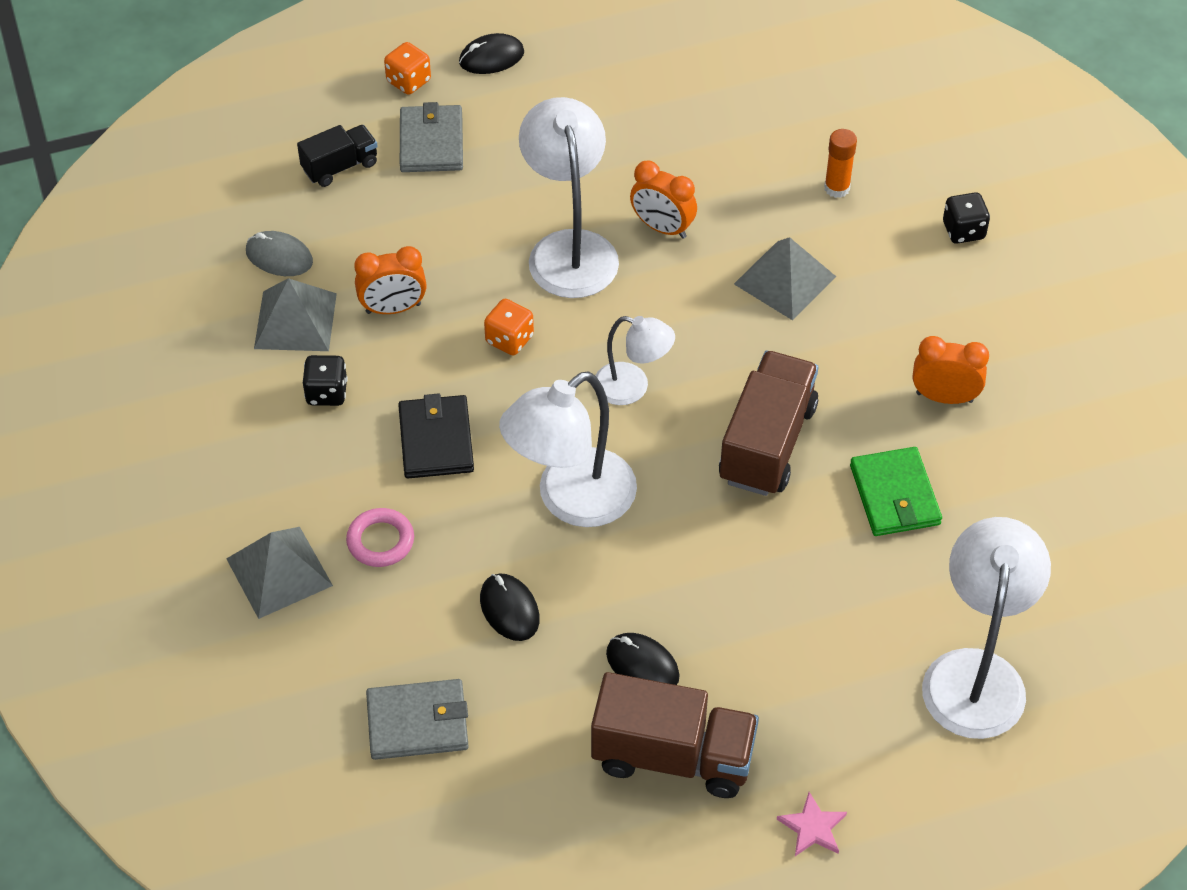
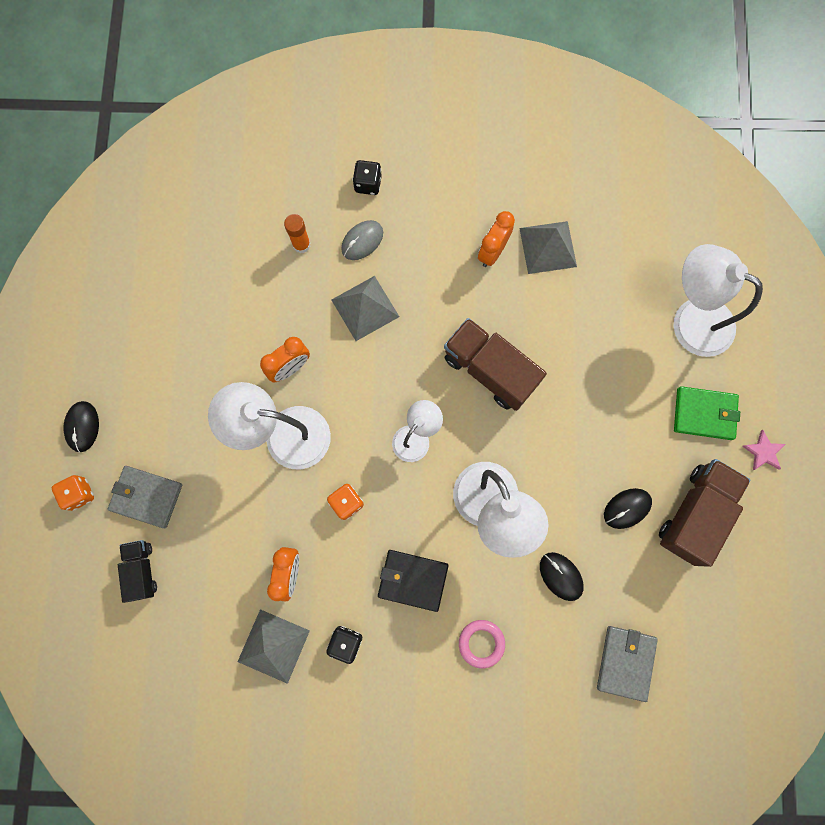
camera: 70 degrees left, 25 degrees up
grey pyramid [226,527,333,619] -> grey pyramid moved to [519,221,577,274]
grey mouse [246,231,313,276] -> grey mouse moved to [341,220,383,260]
black mouse [480,574,540,641] -> black mouse turned 60 degrees clockwise [540,552,584,601]
green wallet [850,447,942,536] -> green wallet moved to [674,386,740,440]

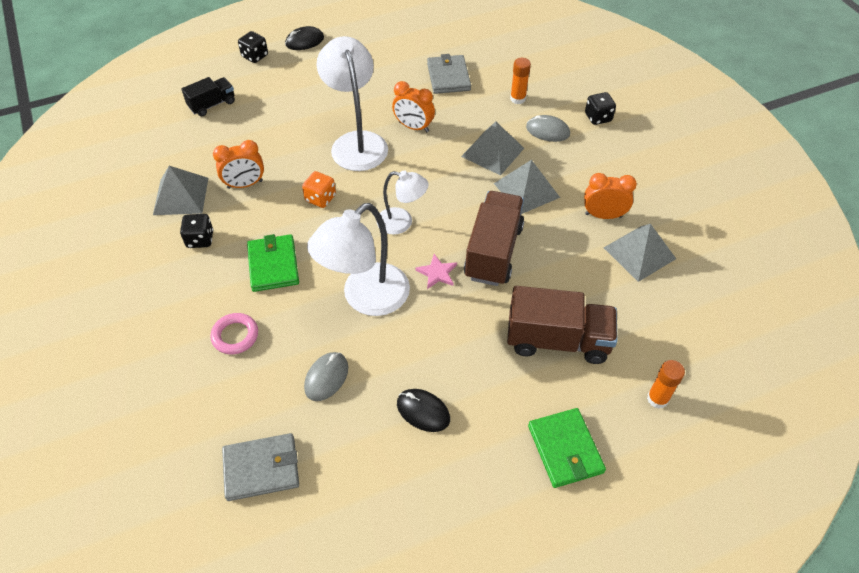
camera: 65 degrees right, 25 degrees down
orange dice [52,475,94,511] -> black dice [238,31,268,63]
grey wallet [108,466,182,528] -> grey wallet moved to [427,54,471,94]
black wallet [378,550,448,612] -> green wallet [247,234,299,292]
black mouse [540,552,584,601] -> grey mouse [304,352,348,401]
brown truck [659,459,750,567] -> brown truck moved to [507,286,618,364]
white lamp [674,244,763,357] -> orange glue stick [647,360,685,409]
pink star [742,430,786,470] -> pink star moved to [416,254,457,289]
none -> grey pyramid [494,160,560,214]

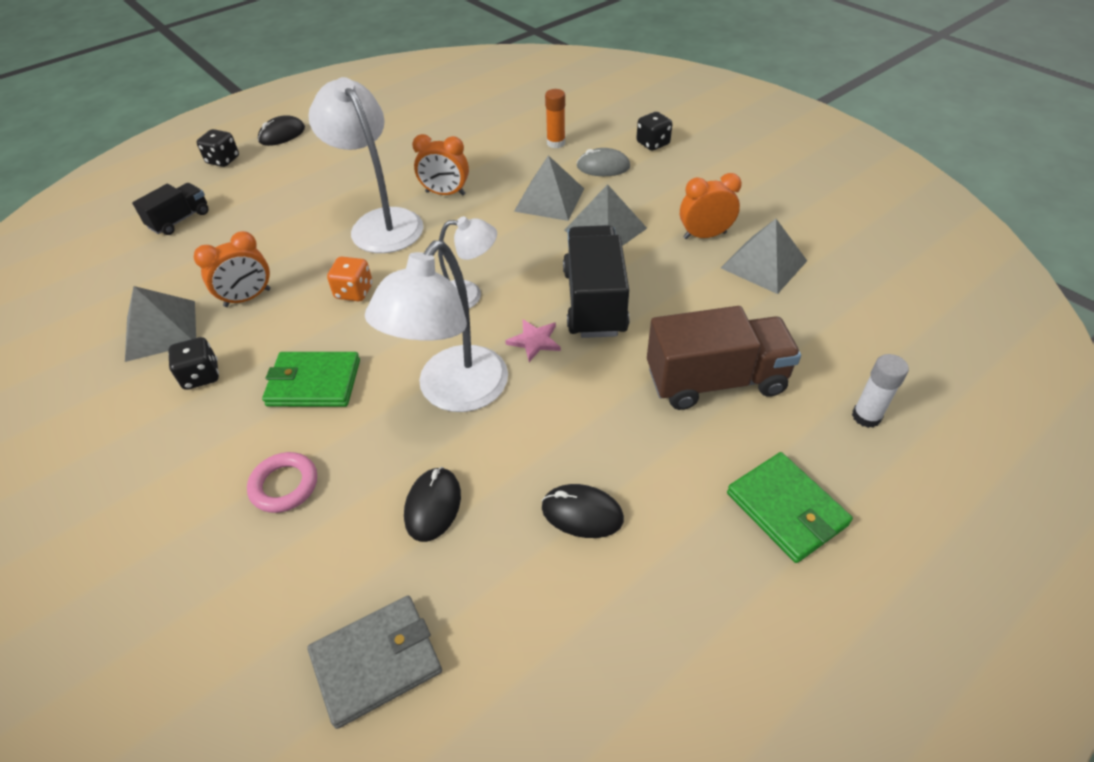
camera: 15 degrees left, 5 degrees down
green wallet [247,234,299,292] -> green wallet turned 60 degrees counterclockwise [262,352,360,407]
grey mouse [304,352,348,401] -> black mouse [404,467,461,542]
grey wallet [427,54,471,94] -> none
brown truck [464,191,524,286] -> black truck [563,225,629,338]
orange glue stick [647,360,685,409] -> white glue stick [852,354,909,428]

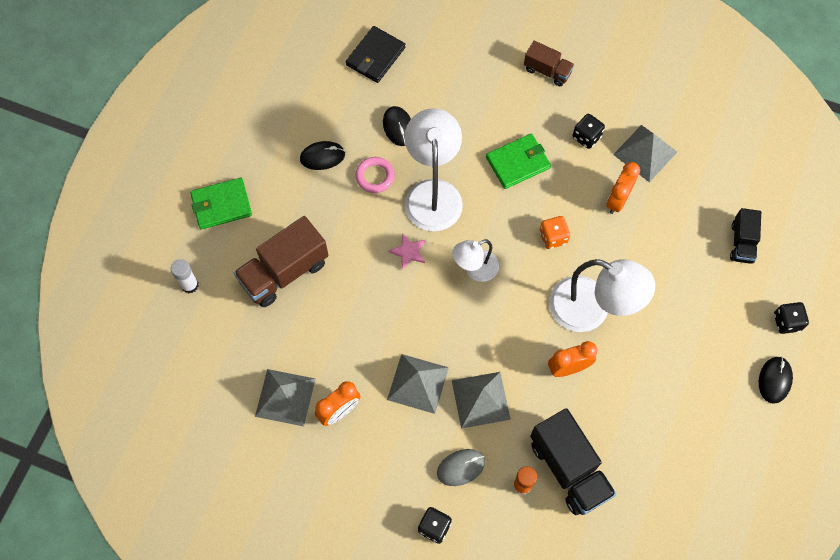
camera: 150 degrees right, 20 degrees up
pink ring [247,452,317,513] -> pink ring moved to [355,157,395,193]
grey wallet [307,596,442,729] -> black wallet [346,26,405,83]
black truck [563,225,629,338] -> black truck moved to [530,408,617,515]
green wallet [727,452,853,563] -> green wallet turned 45 degrees counterclockwise [190,178,252,230]
none -> brown truck [524,41,574,86]

